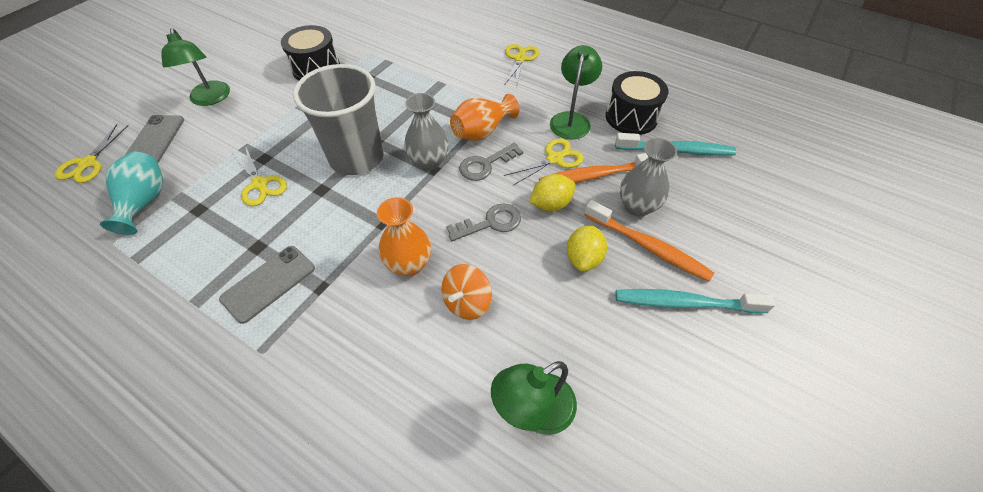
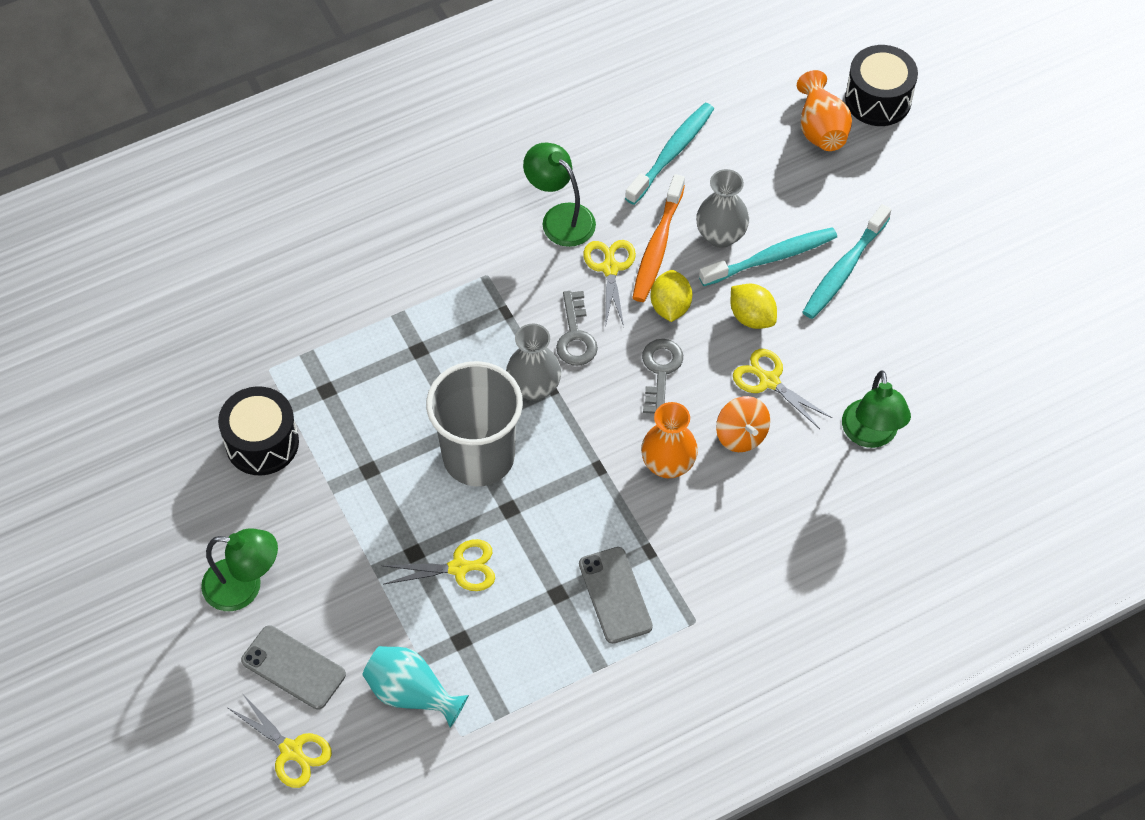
camera: 60 degrees left, 5 degrees up
orange vase [450,94,519,141] -> orange vase moved to [797,70,852,151]
yellow scissors [504,44,539,85] -> yellow scissors moved to [733,349,832,429]
orange toothbrush [584,200,714,282] -> turquoise toothbrush [699,227,837,286]
black drum [605,71,669,135] -> black drum moved to [845,45,918,126]

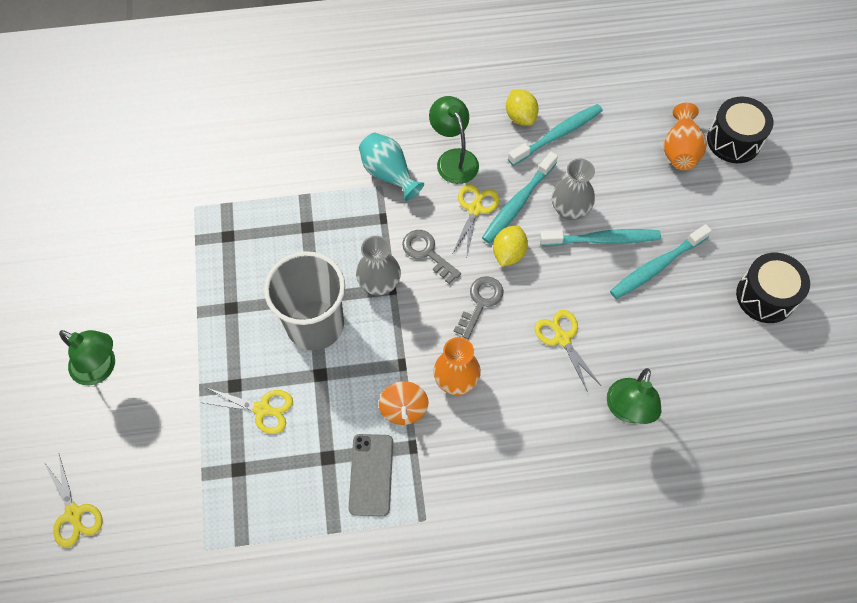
camera: 20 degrees right, 5 degrees up
black drum [218,386,299,475] -> black drum moved to [736,253,810,323]
grey phone [241,625,346,710] -> none
turquoise vase [362,646,469,728] -> turquoise vase moved to [359,133,424,201]
grey key [556,291,598,366] -> grey key turned 120 degrees clockwise [402,230,461,284]
orange toothbrush [632,174,685,302] -> turquoise toothbrush [482,152,558,244]
orange spinning top [716,396,770,452] -> orange spinning top moved to [379,381,429,425]
yellow lemon [731,284,777,329] -> yellow lemon moved to [506,90,539,126]

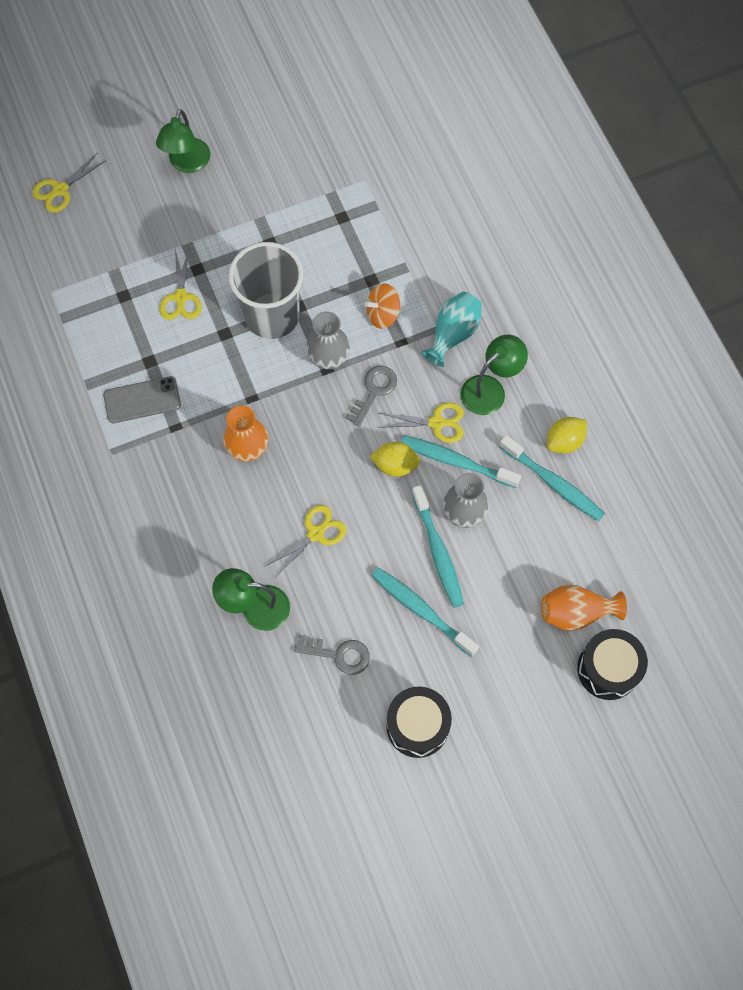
camera: 75 degrees right, 5 degrees up
orange spinning top [379,381,429,425] -> orange spinning top moved to [365,283,401,329]
grey key [453,276,503,339] -> grey key moved to [294,635,370,675]

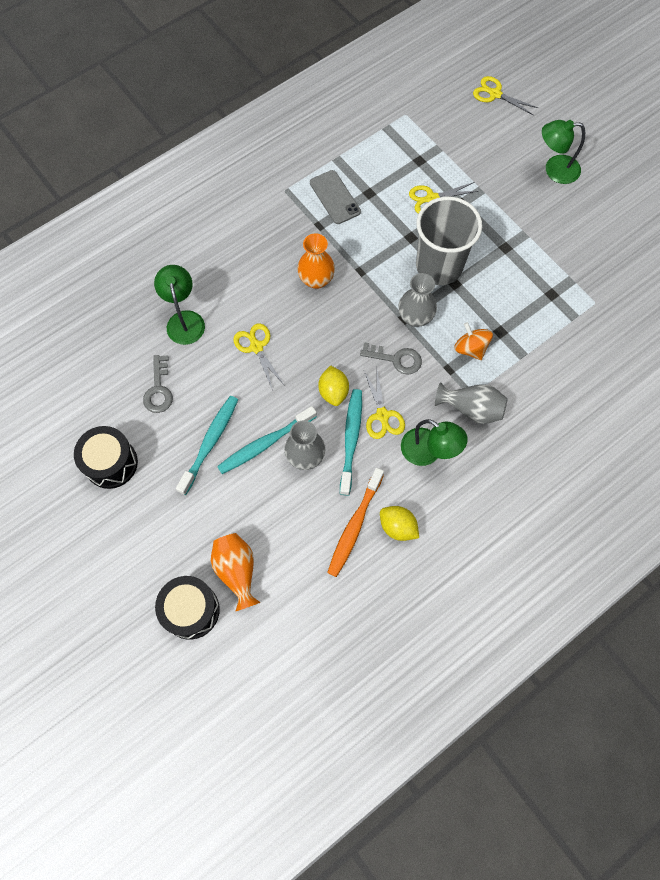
camera: 75 degrees right, 0 degrees up
yellow scissors [265,505,346,576] -> yellow scissors turned 150 degrees counterclockwise [233,323,285,391]
turquoise vase [421,292,482,367] -> grey vase [435,382,508,424]
turquoise toothbrush [499,435,605,521] -> orange toothbrush [327,468,384,577]

